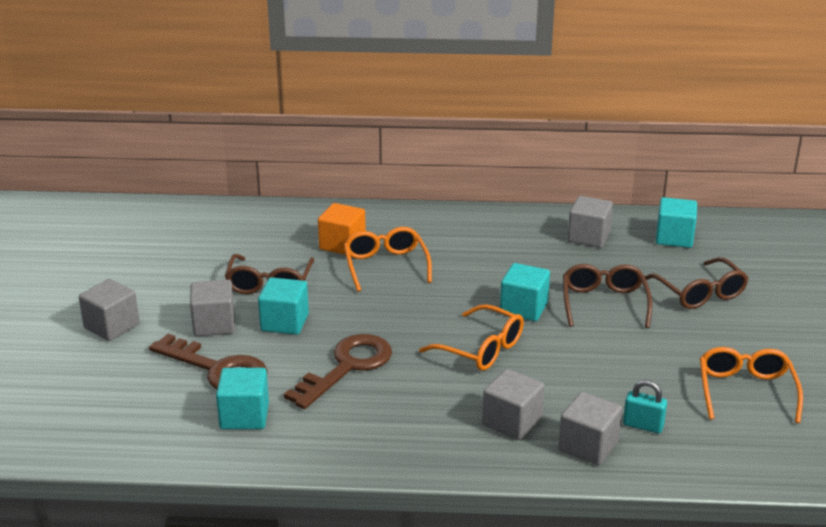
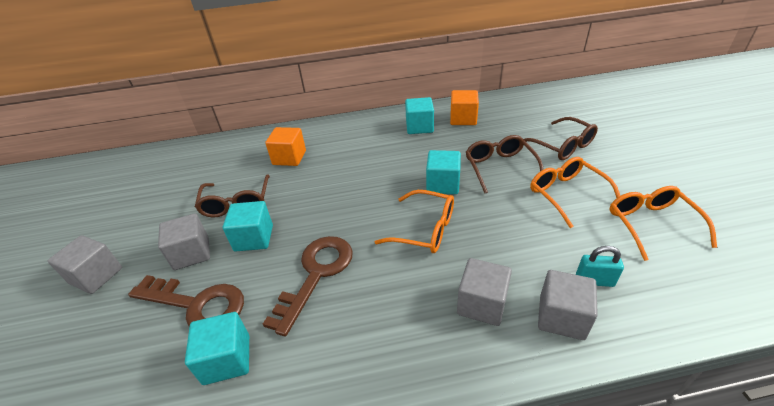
camera: 10 degrees left, 10 degrees up
orange glasses [344,227,432,292] -> orange glasses moved to [530,157,620,228]
grey cube [568,196,613,248] -> orange cube [450,90,479,125]
turquoise cube [656,197,697,248] -> turquoise cube moved to [405,97,434,134]

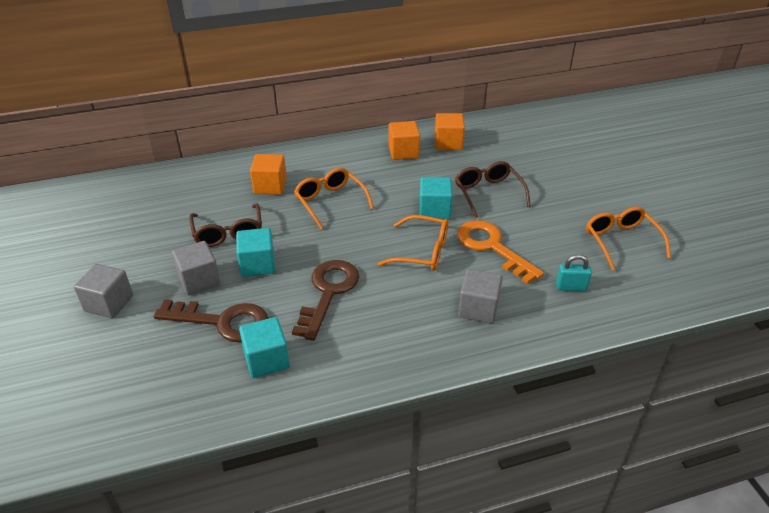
camera: 10 degrees left, 0 degrees up
turquoise cube [405,97,434,134] -> orange cube [389,121,420,160]
brown glasses [523,117,598,160] -> none
orange glasses [530,157,620,228] -> orange glasses moved to [294,168,374,229]
grey cube [538,270,598,340] -> none
none -> orange key [457,220,544,284]

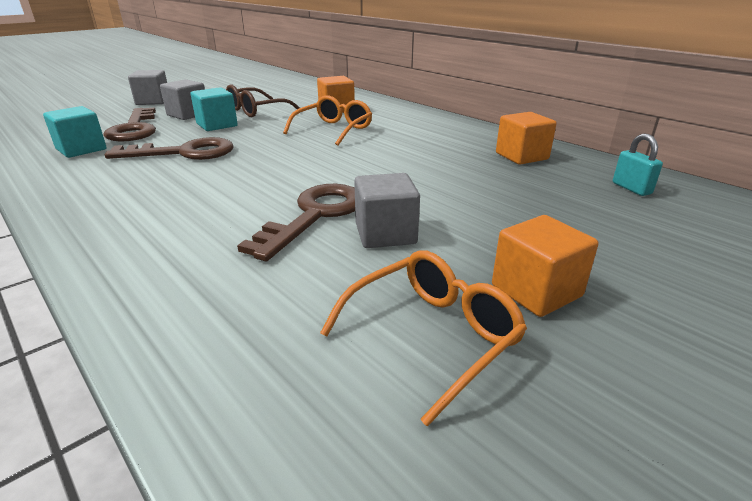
camera: 65 degrees right, 10 degrees down
orange glasses [377,215,448,271] -> none
orange cube [389,121,420,160] -> orange cube moved to [492,215,598,317]
turquoise cube [419,177,453,219] -> none
brown glasses [455,161,531,218] -> none
orange key [457,220,544,284] -> brown key [237,184,355,261]
grey cube [458,269,503,324] -> grey cube moved to [354,173,420,248]
turquoise padlock [556,254,592,291] -> turquoise padlock moved to [613,134,663,196]

